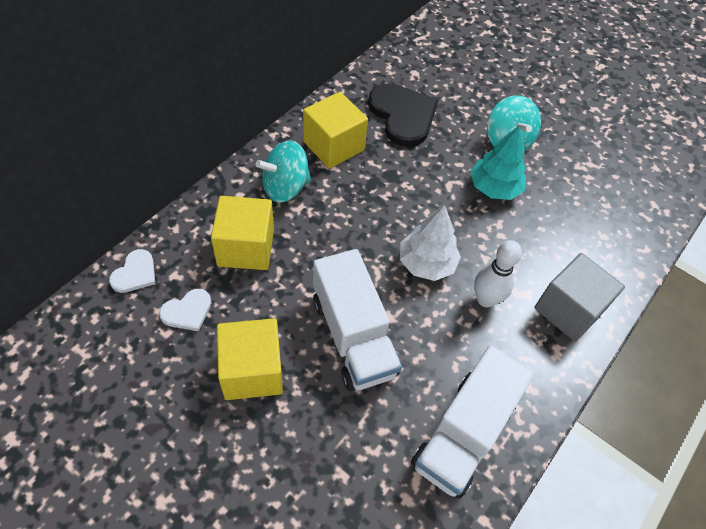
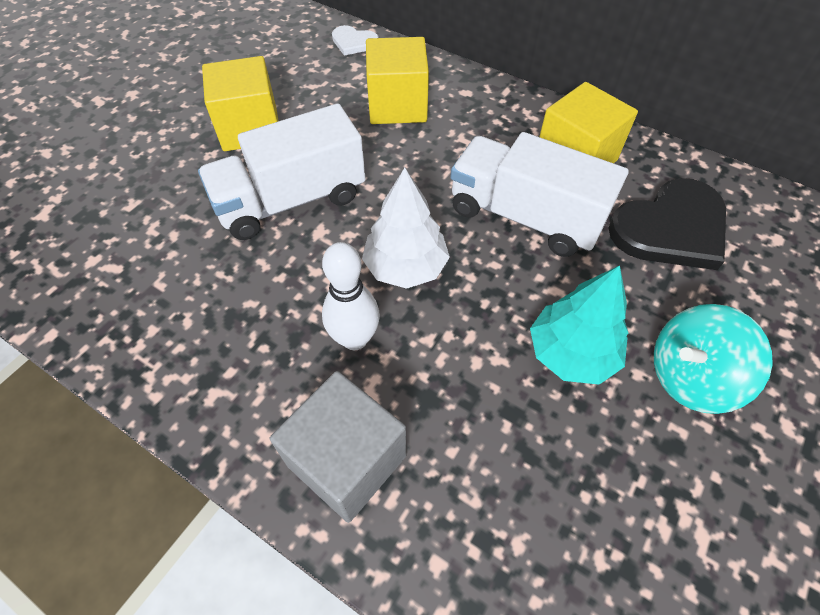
camera: 90 degrees right, 0 degrees up
white heart [159,289,212,331] -> none
turquoise spinning top [255,141,311,203] -> none
white truck [411,345,534,499] -> white truck moved to [451,132,629,257]

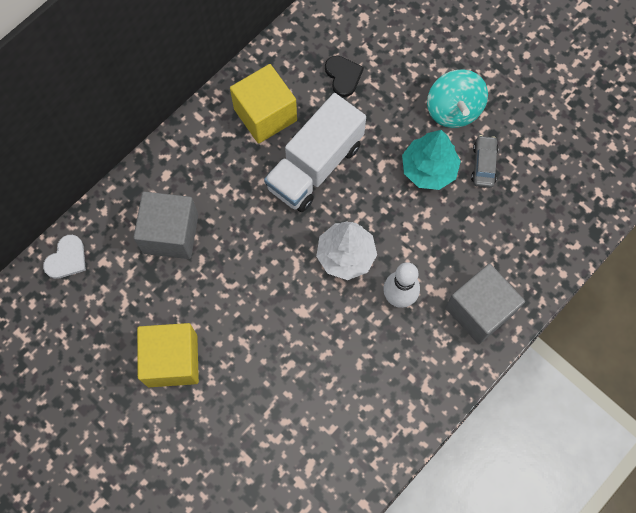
camera: 80 degrees left, 15 degrees up
white truck [198,103,366,240] -> none
yellow cube [366,37,429,124] -> grey cube [133,191,198,259]
black heart [609,178,726,270] -> black heart [325,56,364,97], size x0.51
none -> grey car [471,135,499,188]

